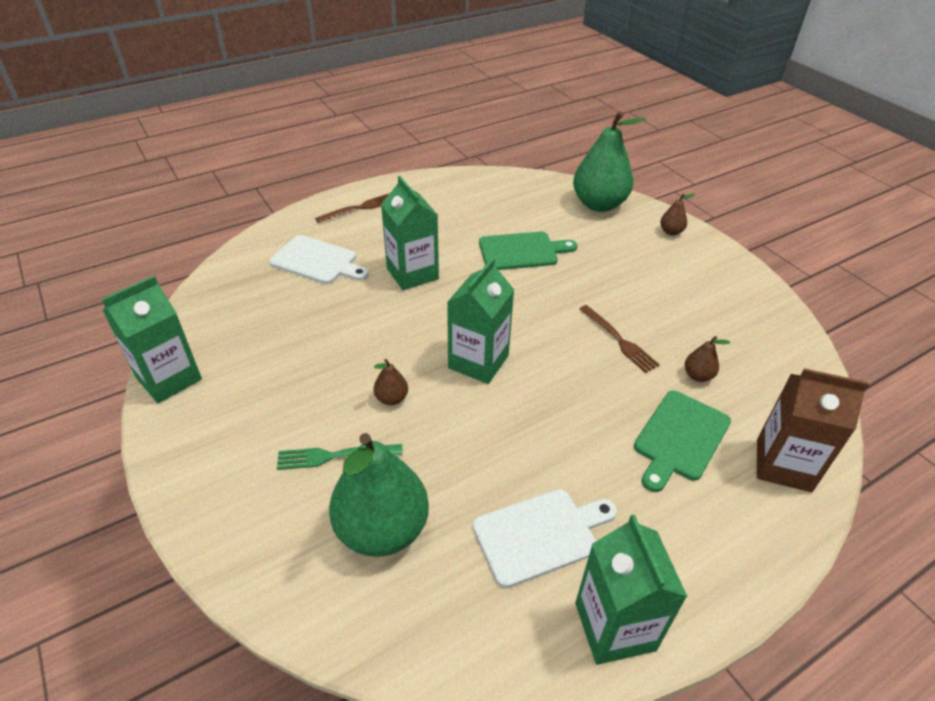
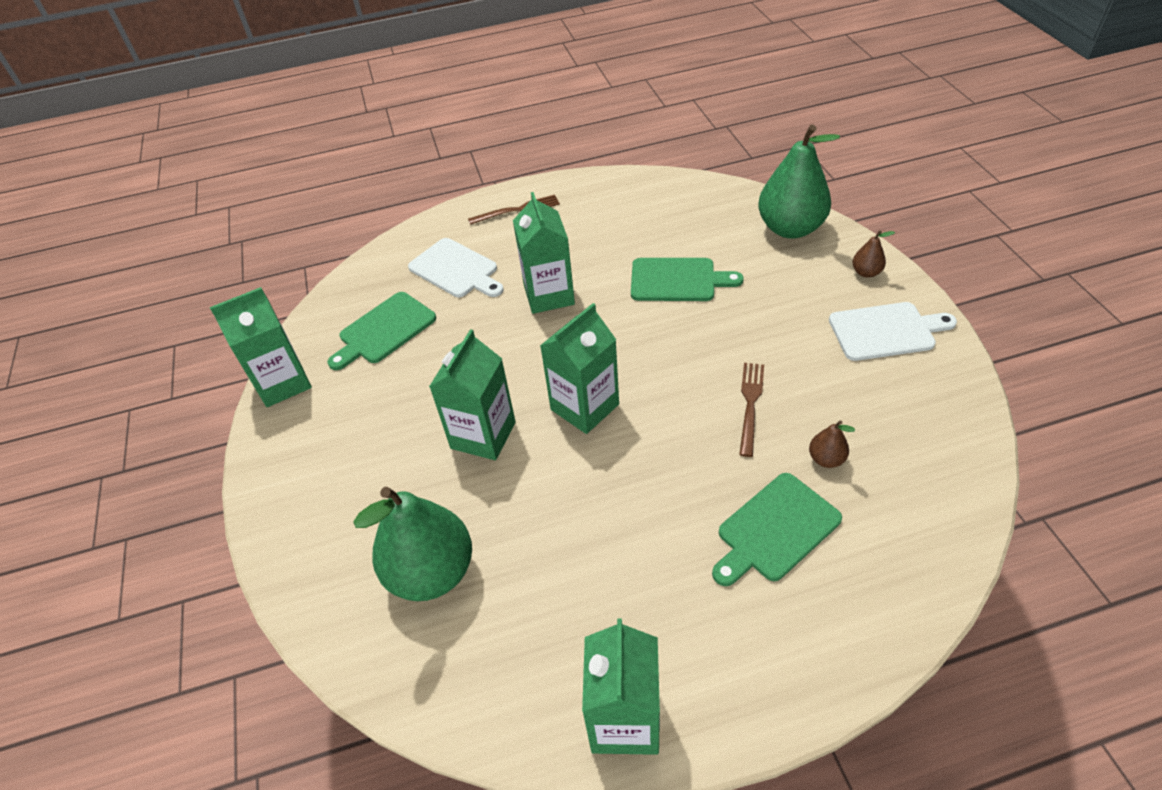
camera: 20 degrees right, 5 degrees up
green fork [277,444,403,470] -> none
brown pear [374,359,408,405] -> green carton [429,329,516,460]
white cutting board [473,489,617,588] -> white cutting board moved to [829,302,957,361]
brown fork [579,305,660,373] -> brown fork turned 150 degrees counterclockwise [739,363,764,457]
brown carton [757,368,869,492] -> none
none -> green cutting board [328,292,436,370]

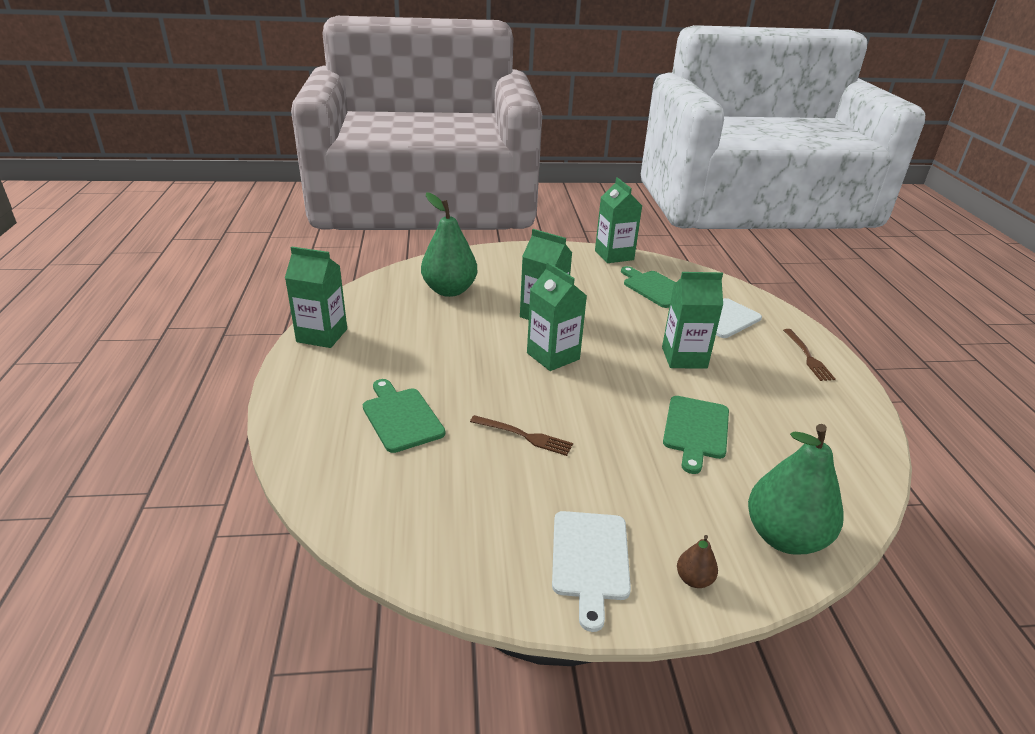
camera: 95 degrees right, 15 degrees down
brown pear [809,420,855,468] -> none

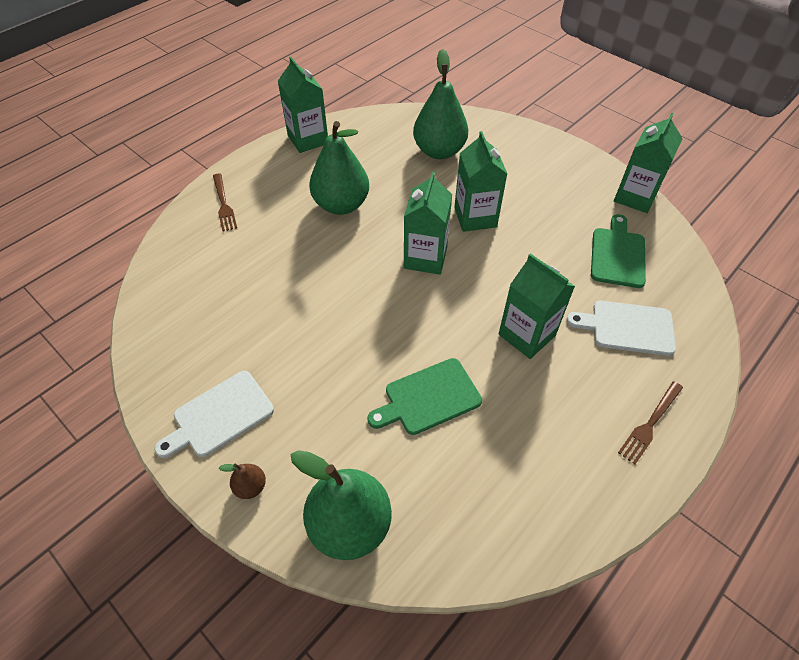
camera: 50 degrees right, 20 degrees up
green cutting board [363,379,445,453] -> none
brown fork [470,415,573,456] -> brown fork moved to [213,174,237,231]
none -> green pear [309,121,369,215]

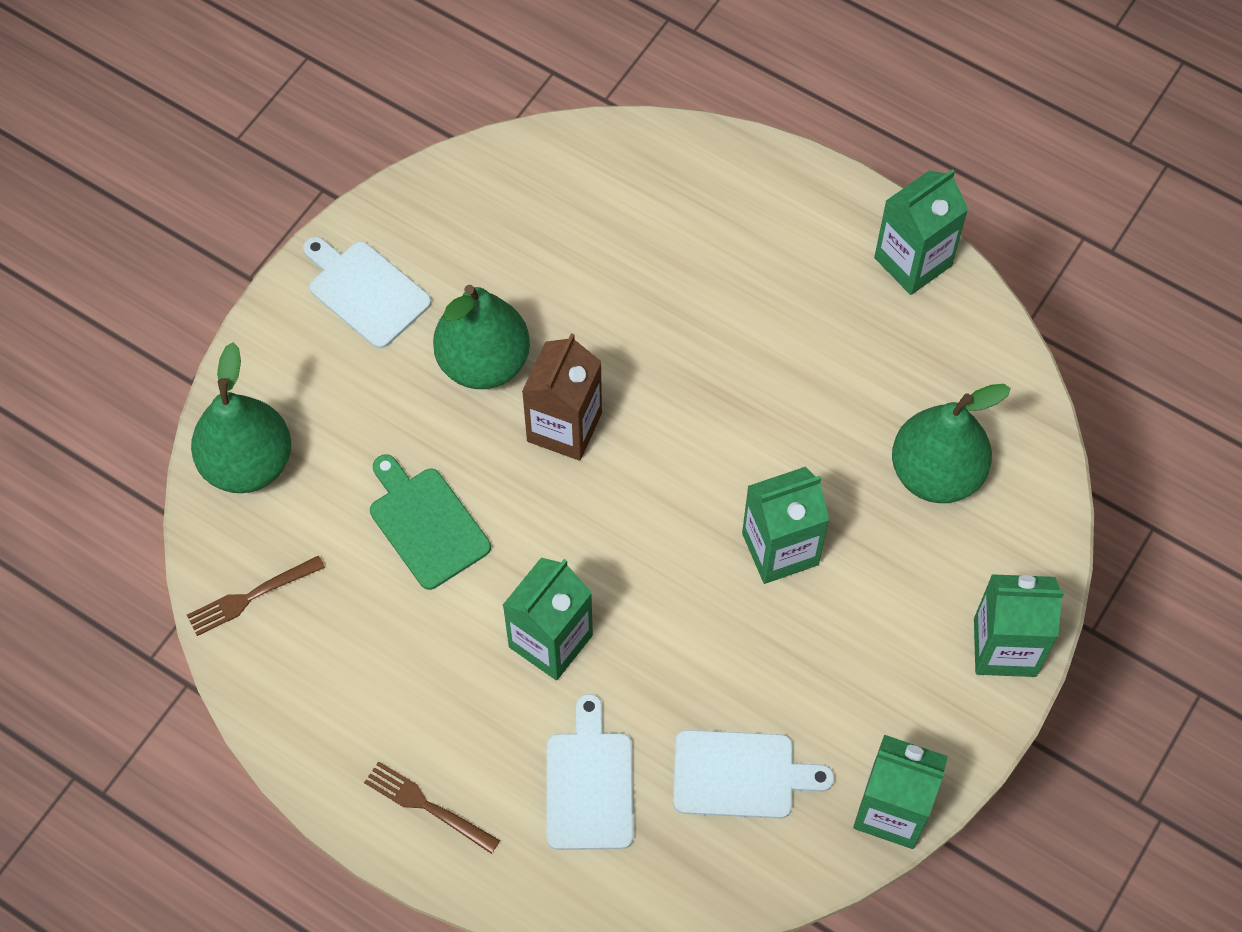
camera: 80 degrees right, 10 degrees up
brown fork [213,174,237,231] -> brown fork moved to [187,555,325,636]
brown pear [219,464,266,499] -> none
green pear [309,121,369,215] -> green pear moved to [433,285,530,389]
green carton [404,172,452,275] -> green carton moved to [974,574,1064,677]
green cutting board [591,214,646,288] -> white cutting board [673,730,834,819]
none -> brown carton [522,333,602,461]

